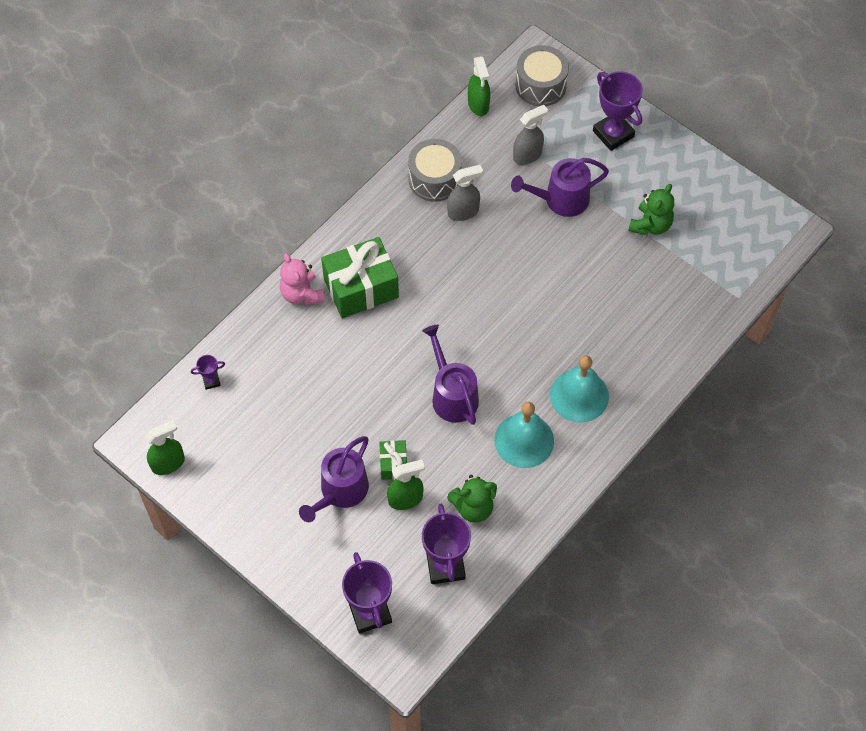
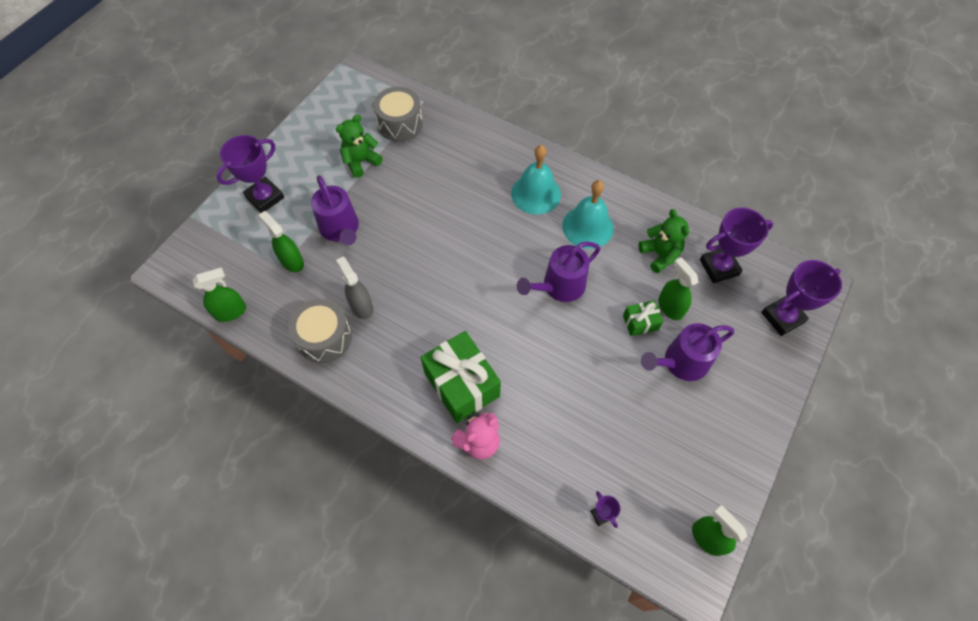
camera: 100 degrees left, 0 degrees up
purple watering can [299,436,369,522] -> purple watering can turned 135 degrees clockwise [641,323,734,381]
grey spray bottle [513,105,548,165] -> green spray bottle [258,211,304,272]
grey drum [515,45,569,106] -> grey drum moved to [373,87,423,142]
green teddy bear [628,184,674,236] -> green teddy bear turned 60 degrees counterclockwise [336,114,383,178]

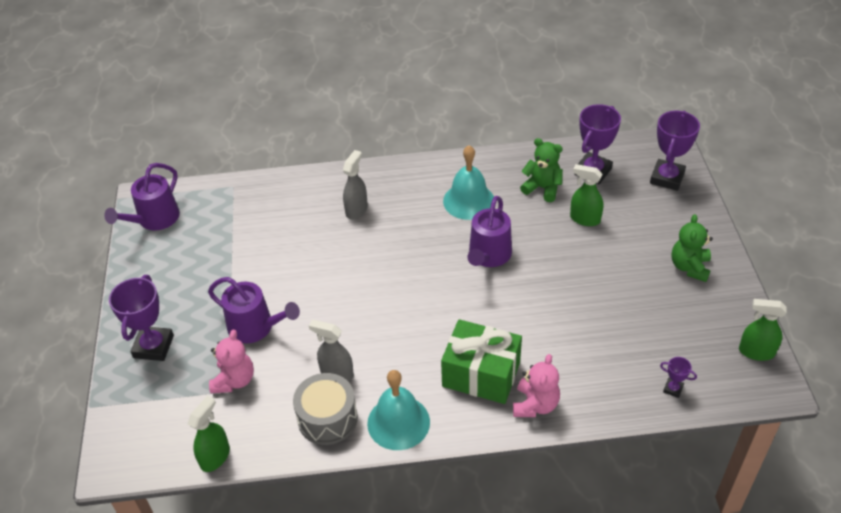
camera: 35 degrees left, 15 degrees down
green spray bottle [258,211,304,272] -> pink teddy bear [209,330,254,393]
green teddy bear [336,114,383,178] -> green teddy bear moved to [672,214,713,282]
grey drum [373,87,423,142] -> none
turquoise bell [511,145,561,214] -> turquoise bell moved to [367,370,430,450]
green gift [623,300,663,336] -> none
purple watering can [641,323,734,381] -> purple watering can moved to [104,163,180,231]
none -> grey spray bottle [343,150,368,219]

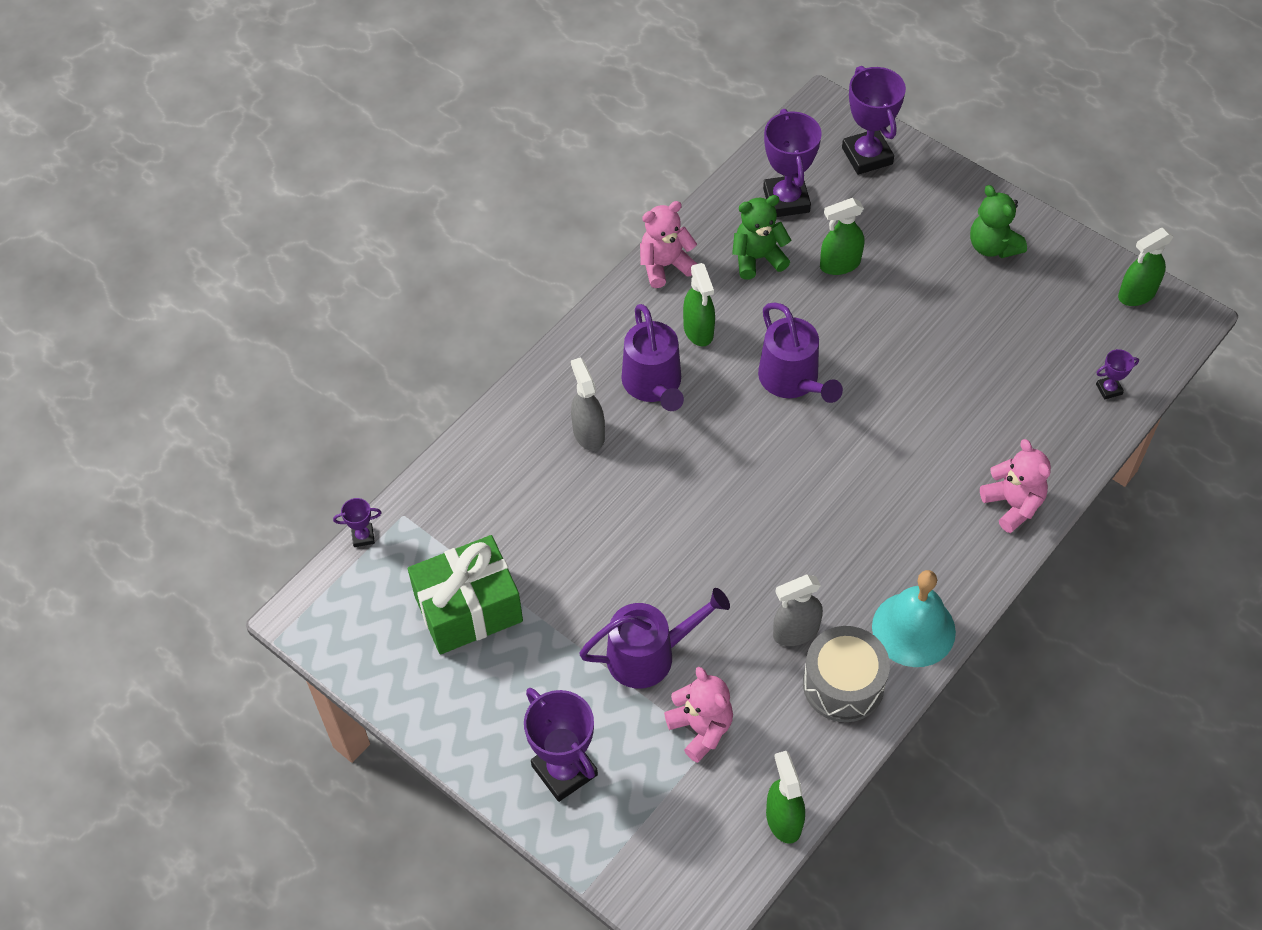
camera: 45 degrees left, 10 degrees up
purple watering can [104,163,180,231] -> purple watering can moved to [621,304,684,411]
green gift [441,319,522,404] -> green gift moved to [408,535,523,654]
turquoise bell [443,145,494,220] -> green spray bottle [683,263,715,346]
none -> purple trophy [333,498,381,547]
none -> pink teddy bear [640,201,697,288]

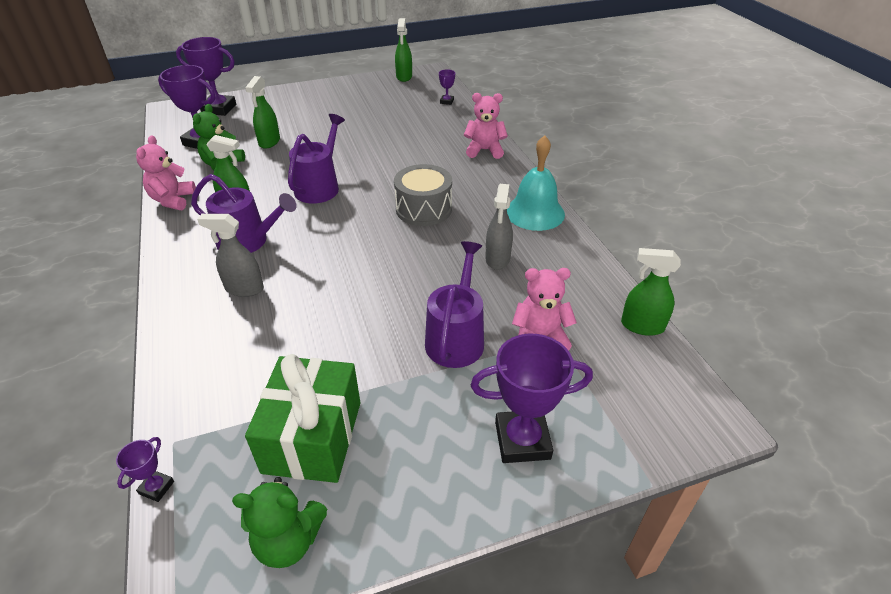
camera: 60 degrees left, 15 degrees down
purple watering can [758,302,843,403] -> purple watering can turned 75 degrees counterclockwise [288,114,345,203]
grey drum [803,626,890,722] -> grey drum moved to [394,164,452,226]
green teddy bear [970,185,1027,258] -> green teddy bear moved to [232,477,328,568]

